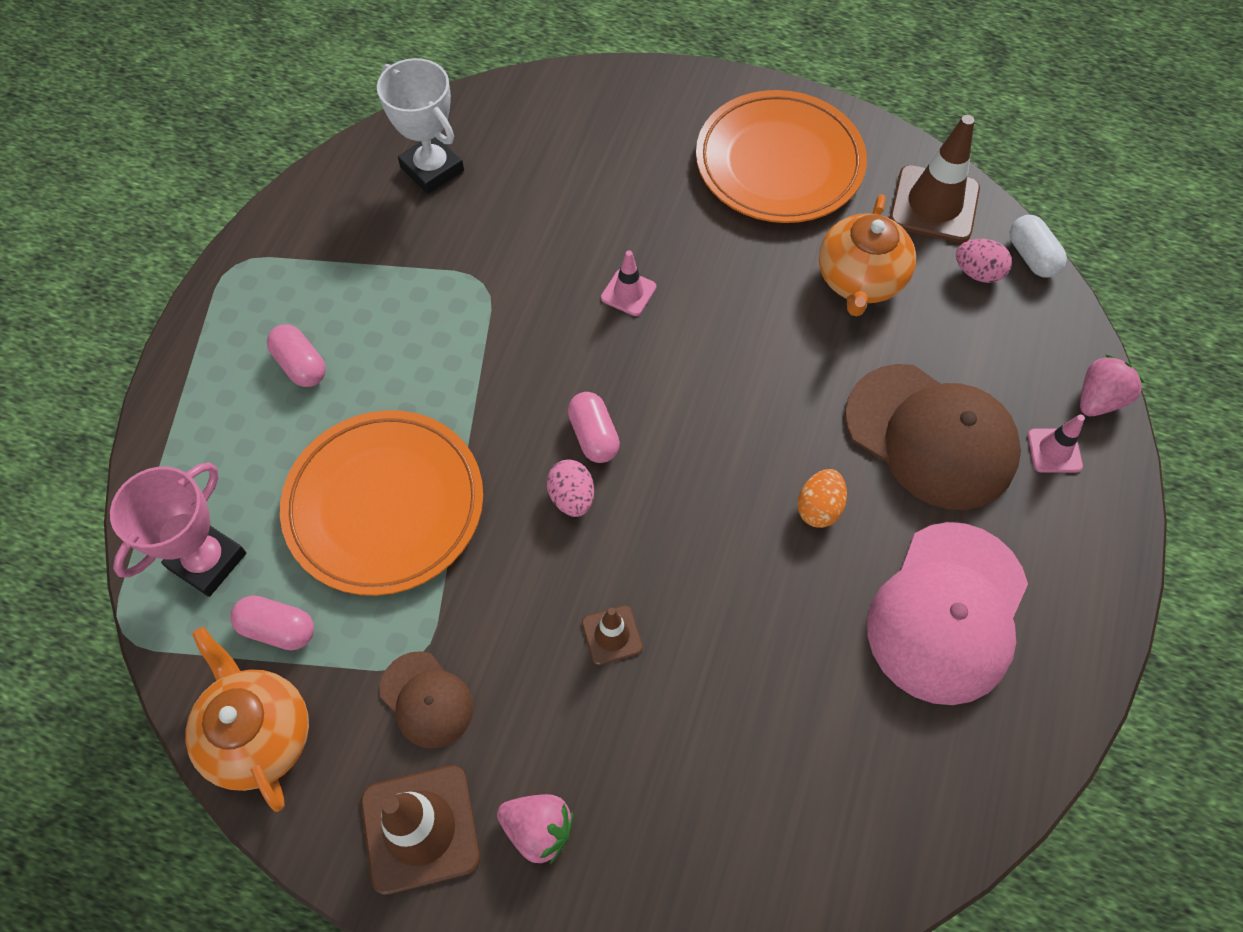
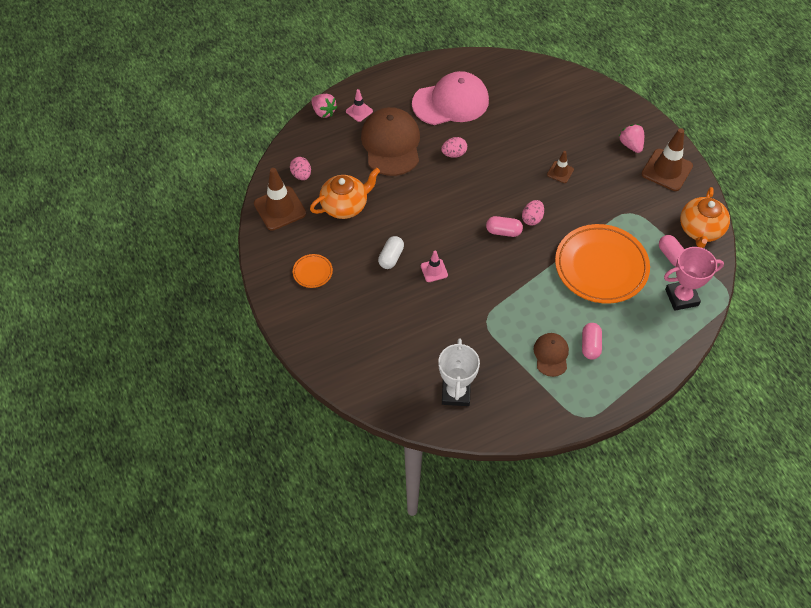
camera: 135 degrees left, 5 degrees down
brown cap [379,651,473,749] -> brown cap moved to [533,333,569,377]
pink capsule [568,392,620,463] -> pink capsule turned 75 degrees clockwise [486,216,523,237]
orange plate [696,90,867,223] -> orange plate [293,254,333,288], size x0.42
orange egg [797,469,847,528] -> pink egg [441,137,467,158]
white capsule [1010,215,1067,278] -> white capsule moved to [378,236,404,269]
pink strawberry [1080,355,1145,416] -> pink strawberry turned 135 degrees counterclockwise [311,94,337,118]

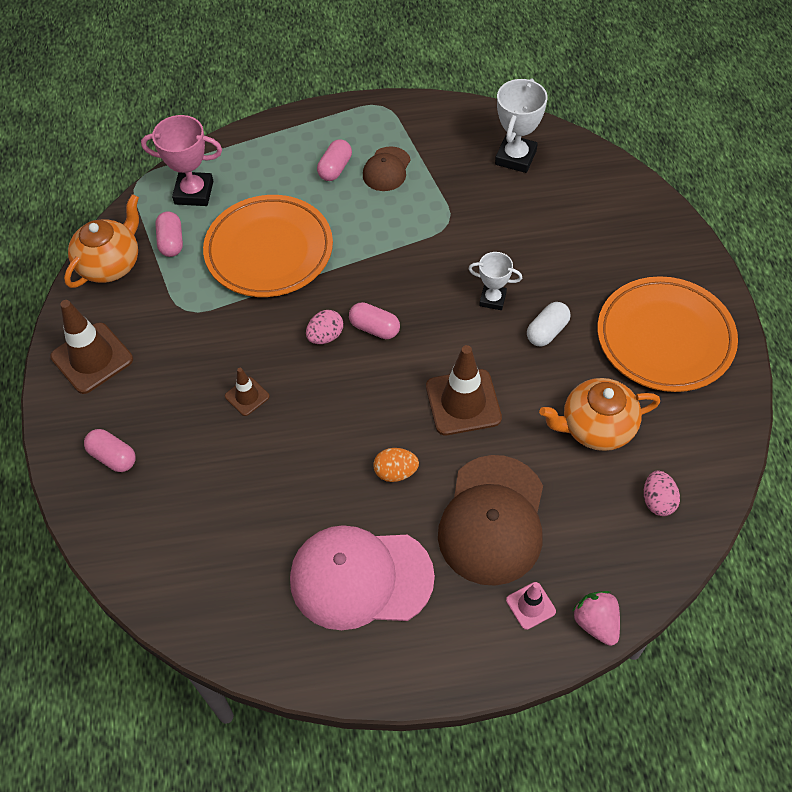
camera: 160 degrees left, 0 degrees up
brown traffic cone [254,168,306,231] -> brown traffic cone moved to [426,345,502,435]
orange plate [293,254,333,288] -> orange plate [597,276,738,392], size x2.35
pink traffic cone [421,251,448,282] -> white trophy [468,252,522,310]
pink egg [441,137,467,158] -> orange egg [374,448,419,482]
pink strawberry [619,124,644,153] -> none
none -> pink capsule [84,429,136,472]

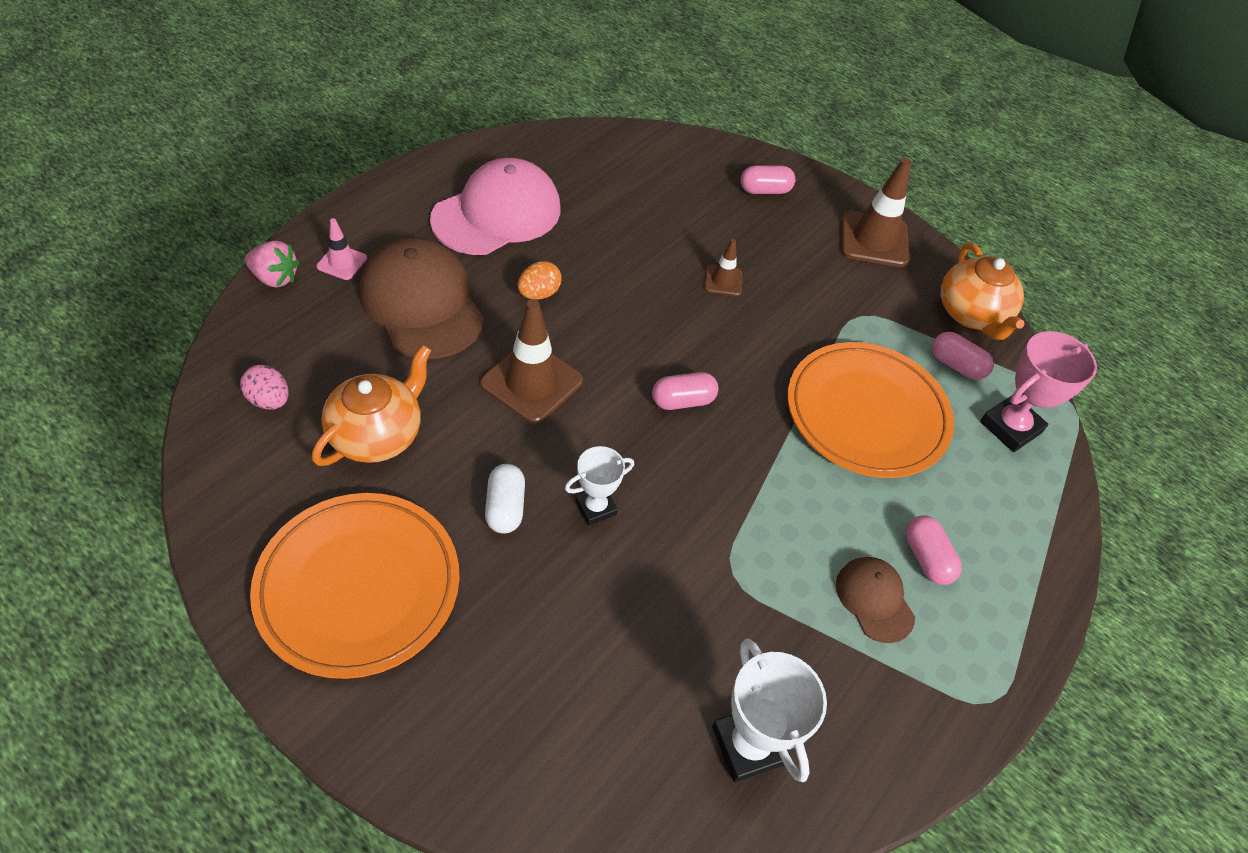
camera: 130 degrees right, 5 degrees down
pink egg [306,310,343,344] -> none

